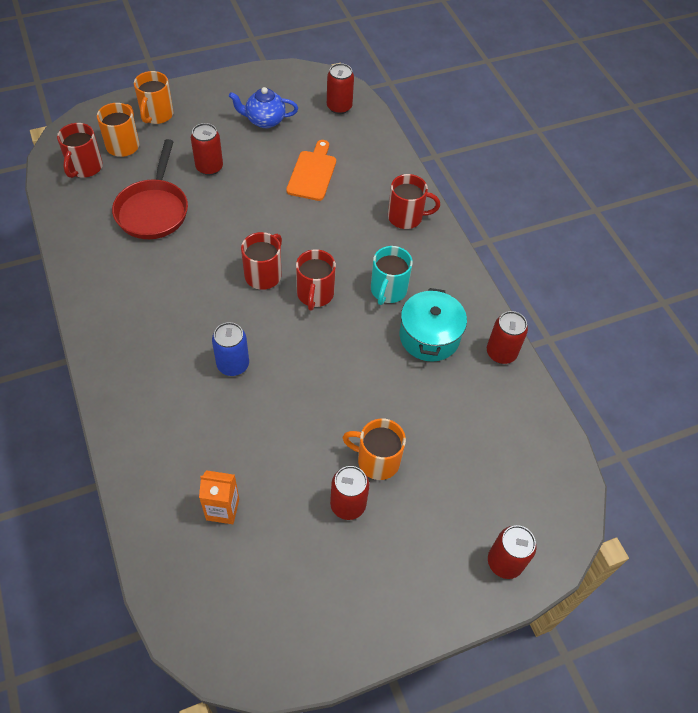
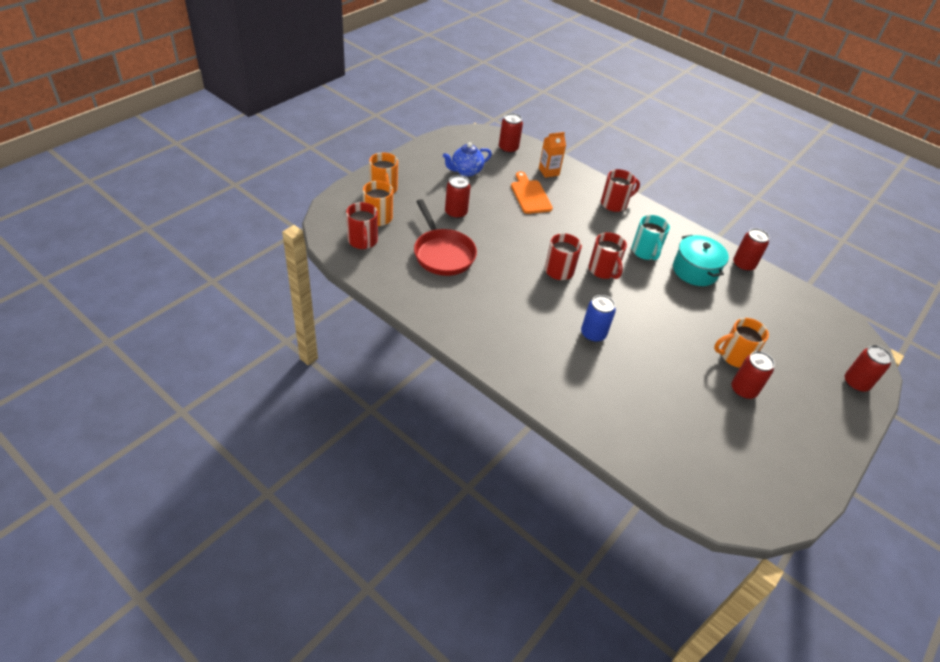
camera: 30 degrees left, 10 degrees down
orange carton [199,470,239,524] -> orange carton moved to [539,132,566,178]

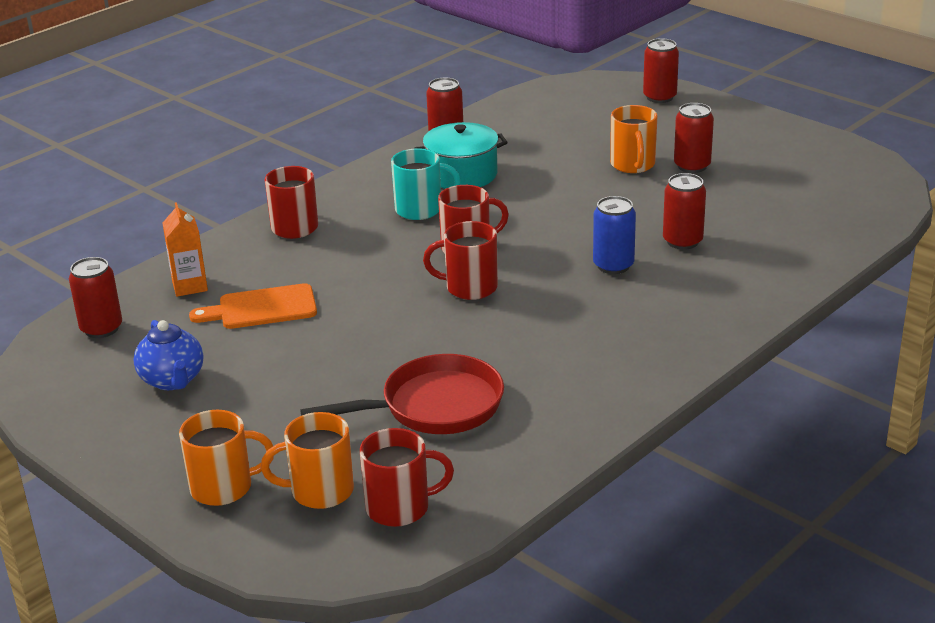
camera: 80 degrees left, 15 degrees down
red can [445,175,471,219] -> red can moved to [663,173,706,250]

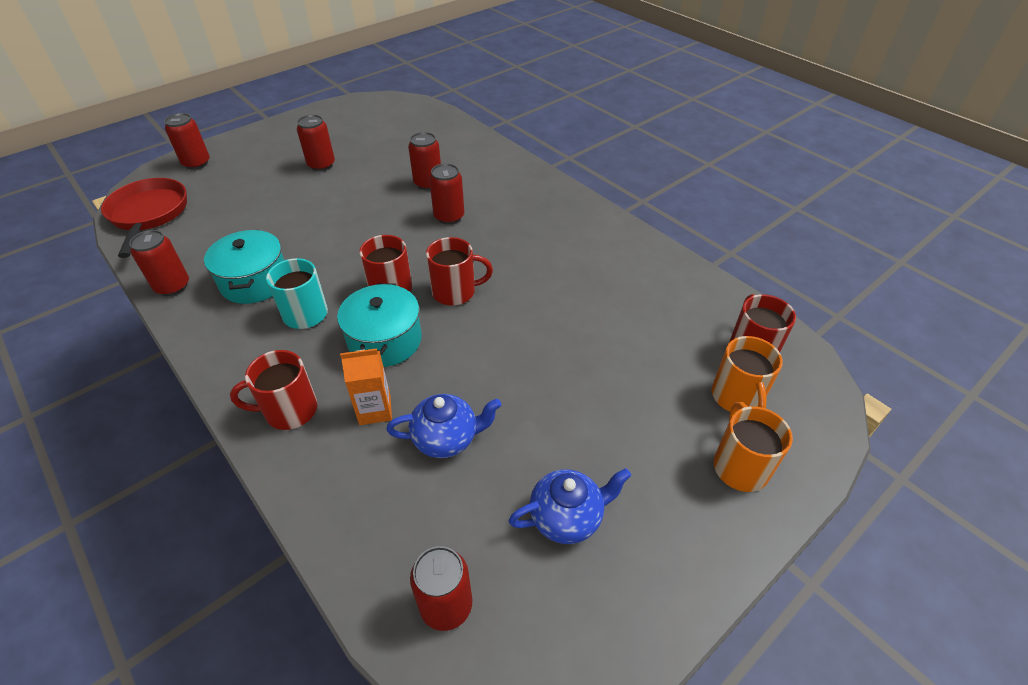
camera: 85 degrees left, 15 degrees up
orange carton [162,202,208,297] -> orange carton moved to [340,348,392,425]
orange cutting board [189,283,317,329] -> blue teapot [386,394,501,458]
red pan [300,354,504,434] -> red pan moved to [101,178,187,258]
red mug [423,221,498,300] -> red mug turned 105 degrees counterclockwise [426,237,493,305]
blue can [593,196,636,274] -> red can [429,163,464,224]
orange mug [610,105,657,173] -> none
none -> turquoise pot [337,283,422,367]

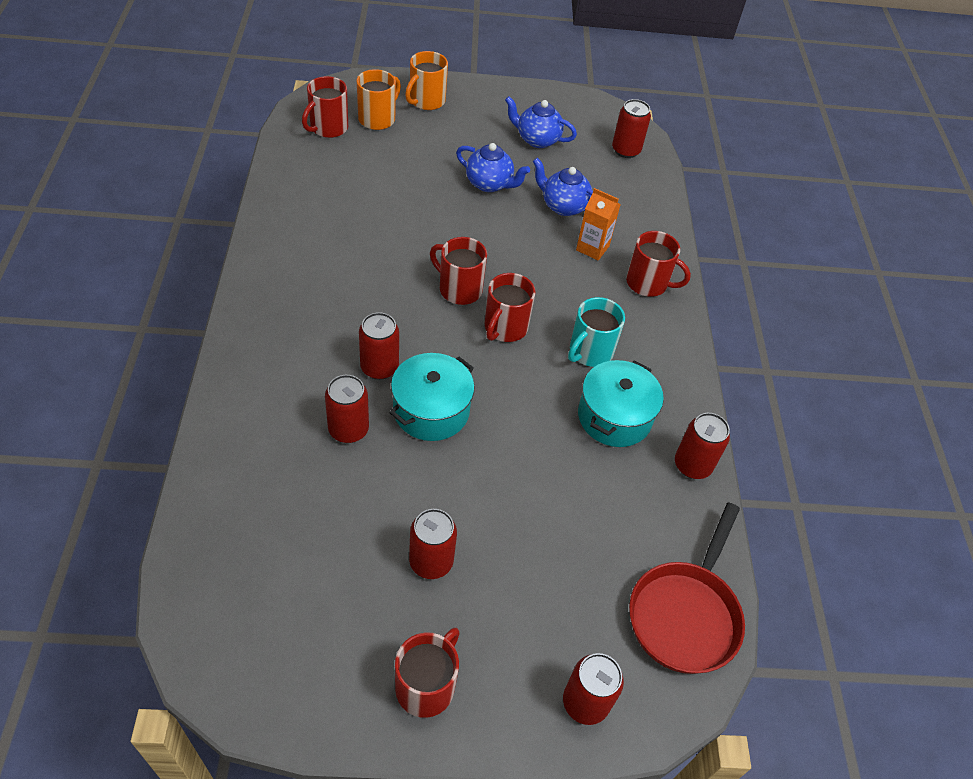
camera: 145 degrees left, 5 degrees up
turquoise pot [337,283,422,367] -> turquoise pot moved to [390,353,475,441]
none -> red mug [395,628,460,718]
none -> blue teapot [456,143,530,192]

